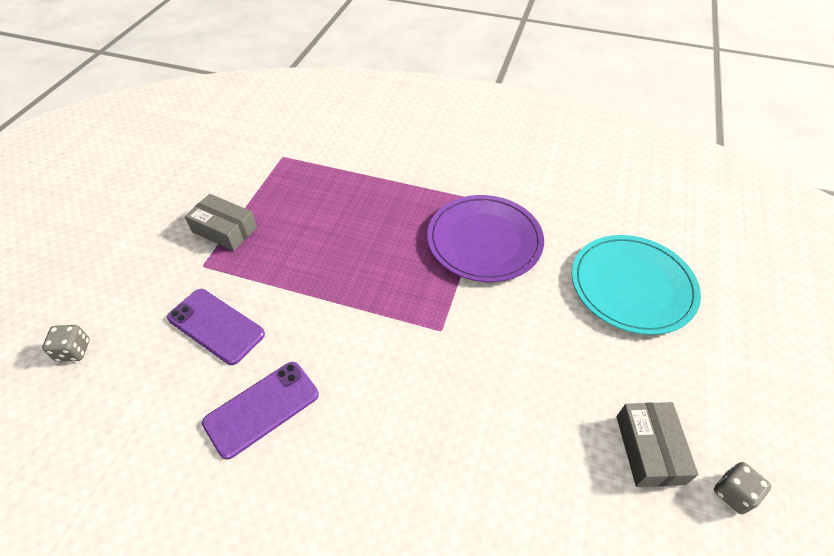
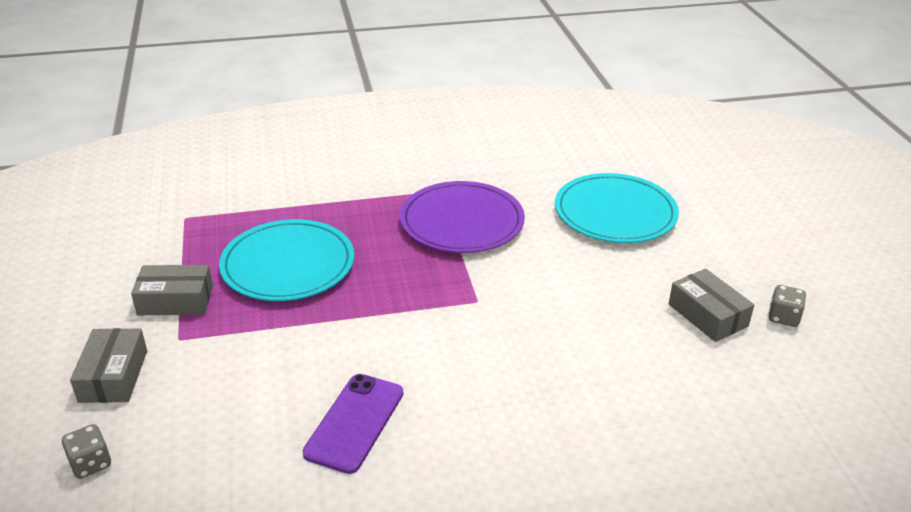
camera: 30 degrees left, 15 degrees down
purple phone [167,289,265,365] -> none
none -> grey box [70,328,147,403]
none -> turquoise plate [219,219,354,301]

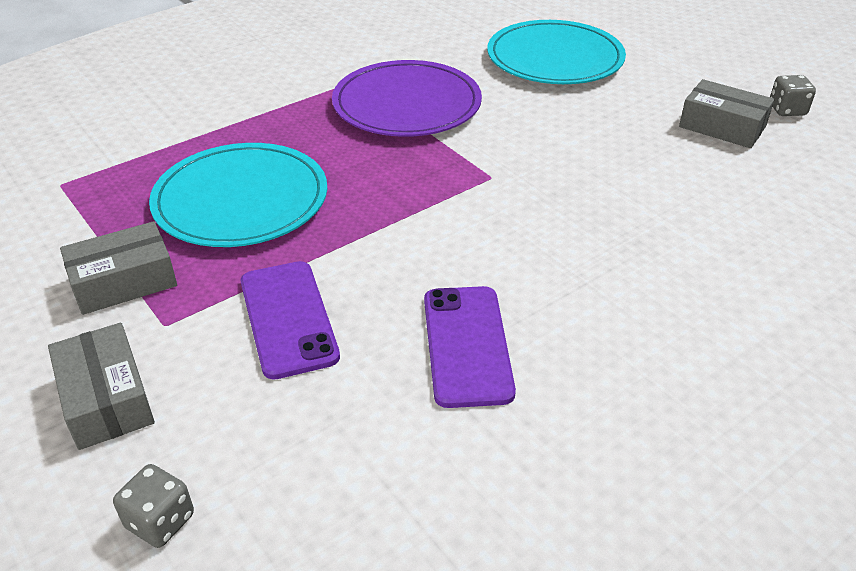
camera: 25 degrees left, 5 degrees up
none -> purple phone [241,261,340,380]

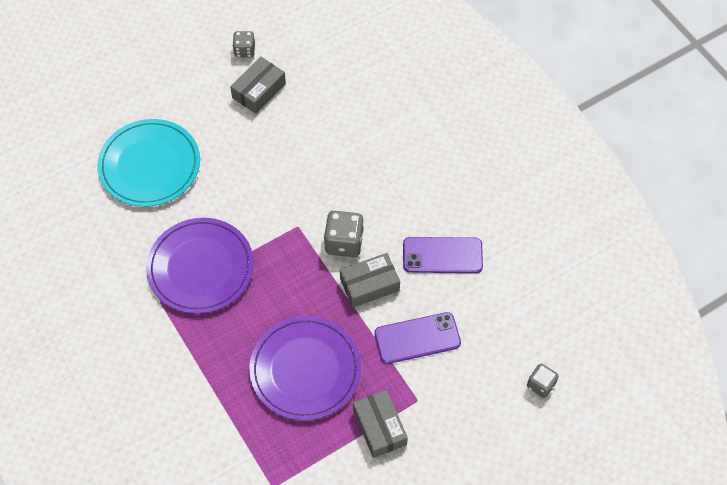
camera: 85 degrees left, 20 degrees up
grey box [48,323,155,450] -> grey box moved to [340,253,400,308]
turquoise plate [149,143,327,247] -> purple plate [249,316,361,421]
none -> grey dice [324,211,364,257]

